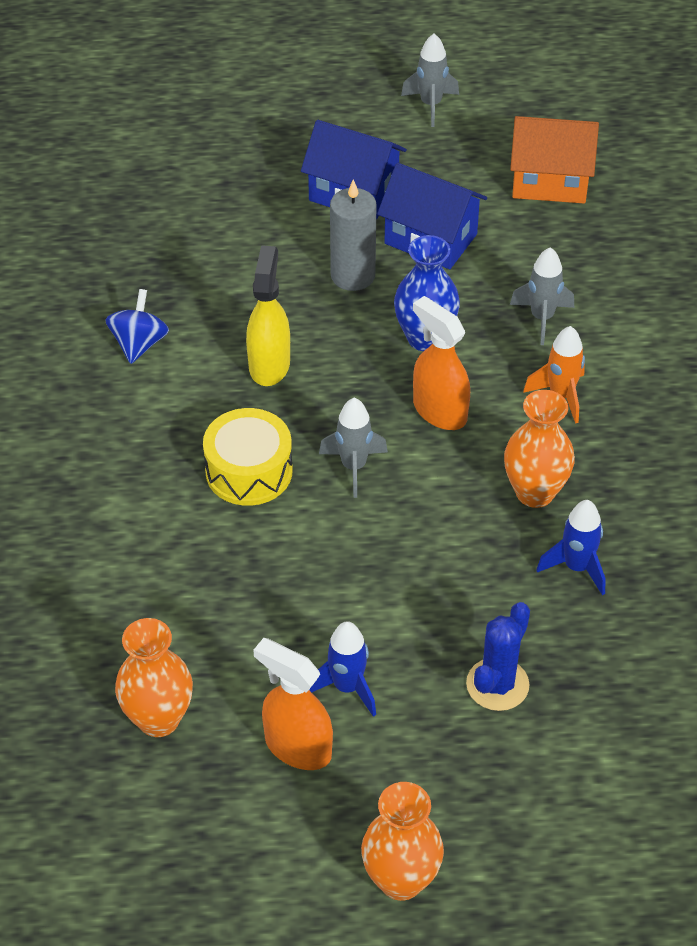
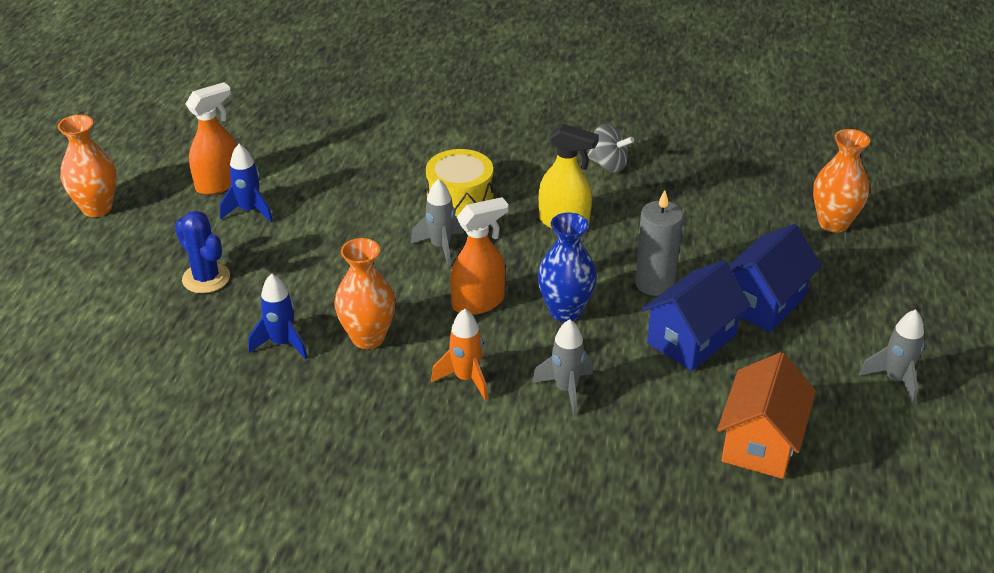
camera: 105 degrees right, 10 degrees down
blue spinning top [105,289,169,364] -> grey spinning top [588,124,634,172]
orange vase [115,618,193,737] -> orange vase moved to [813,129,870,233]

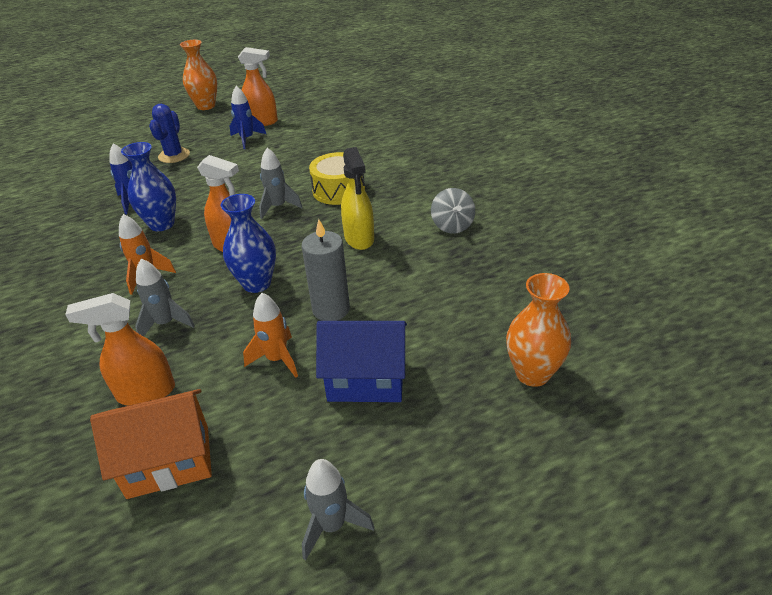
camera: 55 degrees right, 0 degrees up
orange vase [335,238,395,349] -> blue vase [121,142,176,231]
blue house [641,260,751,371] -> orange rocket [243,293,298,378]
none -> orange spray bottle [65,293,175,406]

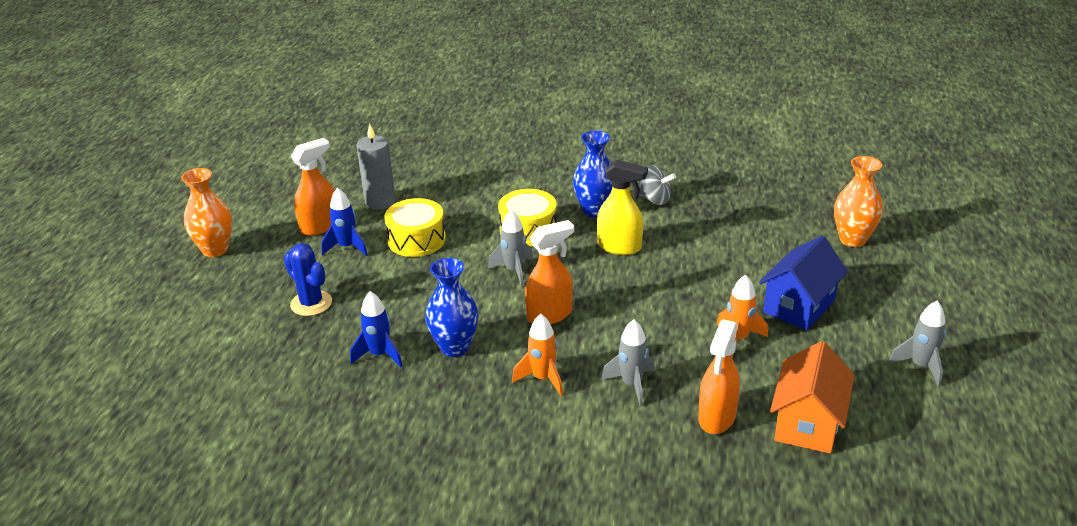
camera: 55 degrees left, 5 degrees down
blue vase [221,194,276,293] -> blue vase moved to [573,130,612,218]
grey candle [302,219,350,321] -> grey candle moved to [356,124,396,210]
none -> yellow drum [384,198,446,257]

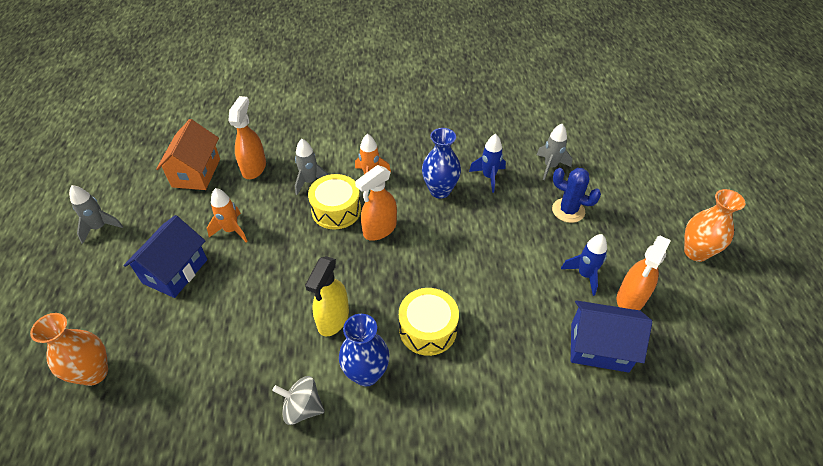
camera: 165 degrees right, 15 degrees up
grey candle [356,124,396,210] -> blue house [571,300,652,373]
yellow drum [384,198,446,257] -> yellow drum moved to [308,174,361,229]
grey rocket [488,210,533,287] -> grey rocket moved to [537,124,572,180]
yellow spray bottle [597,160,648,255] -> yellow spray bottle turned 75 degrees counterclockwise [305,256,349,337]

